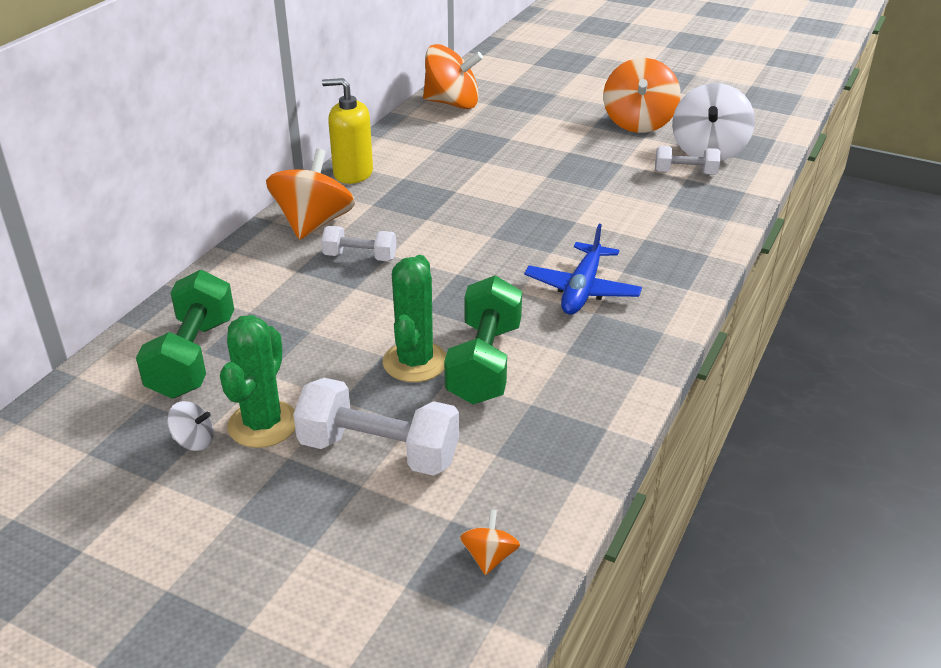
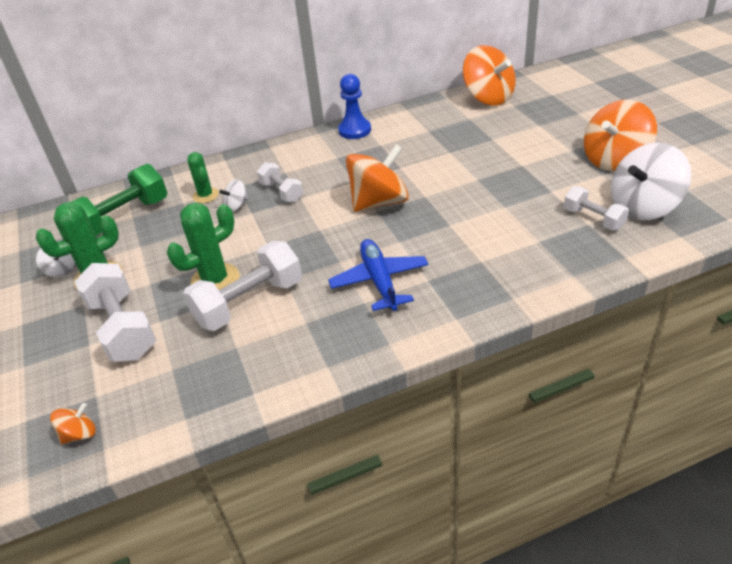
camera: 45 degrees right, 5 degrees up
orange spinning top [266,149,355,240] -> orange spinning top moved to [346,144,409,212]
yellow soap dispenser [322,78,373,184] -> blue pawn [338,74,371,139]
green dumbbell [444,275,522,404] -> white dumbbell [183,241,302,331]
blue plane [524,224,642,315] -> blue plane turned 105 degrees clockwise [328,239,428,311]
none -> green cactus [188,152,219,203]
none -> white spinning top [219,179,248,211]

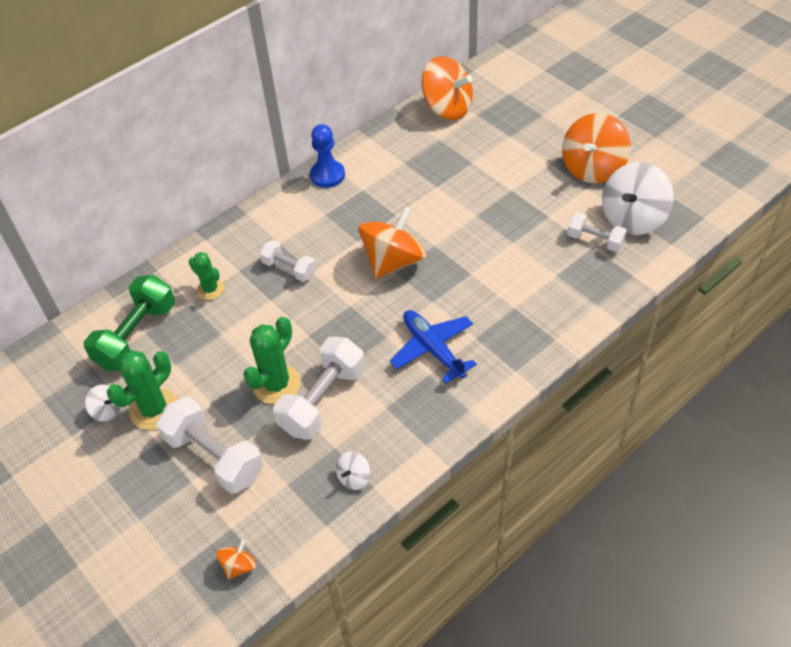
camera: 20 degrees left, 10 degrees up
white spinning top [219,179,248,211] -> white spinning top moved to [336,451,370,490]

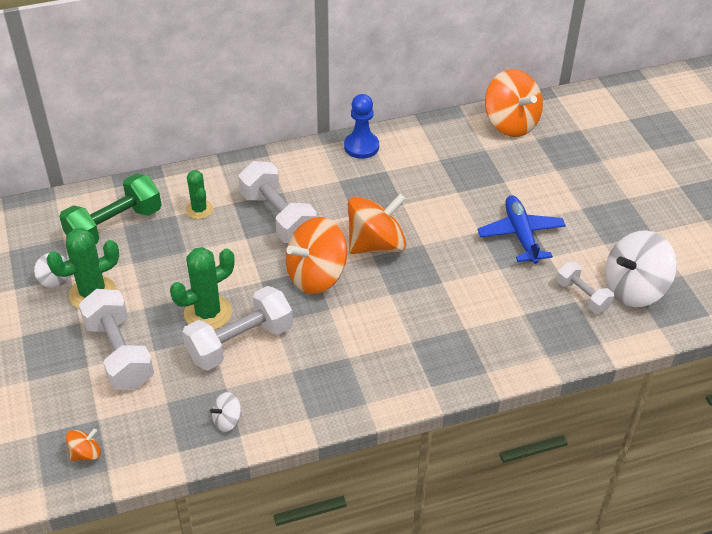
camera: 20 degrees right, 5 degrees down
white dumbbell [260,240,316,282] -> white dumbbell [238,161,317,243], size x1.72
blue plane [390,310,477,383] -> blue plane moved to [477,195,566,264]
orange spinning top [562,113,631,183] -> orange spinning top moved to [286,217,347,294]

